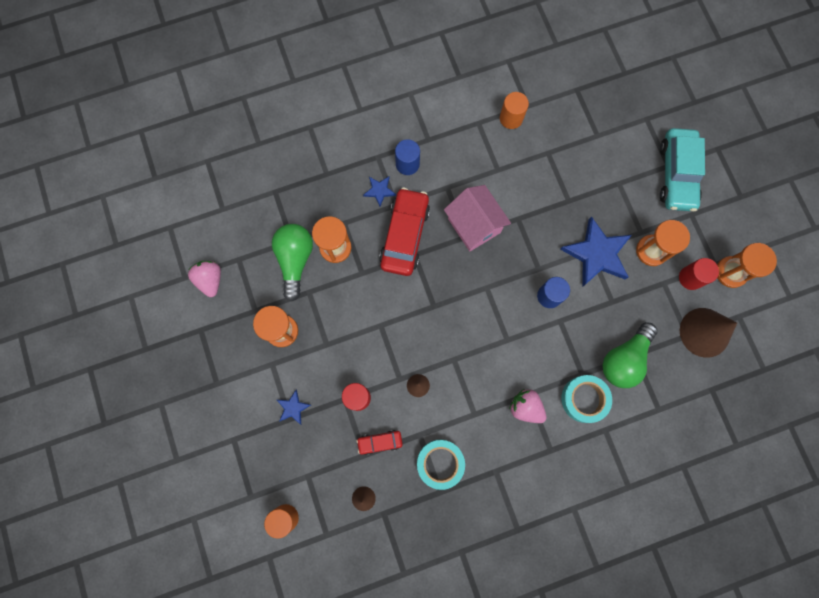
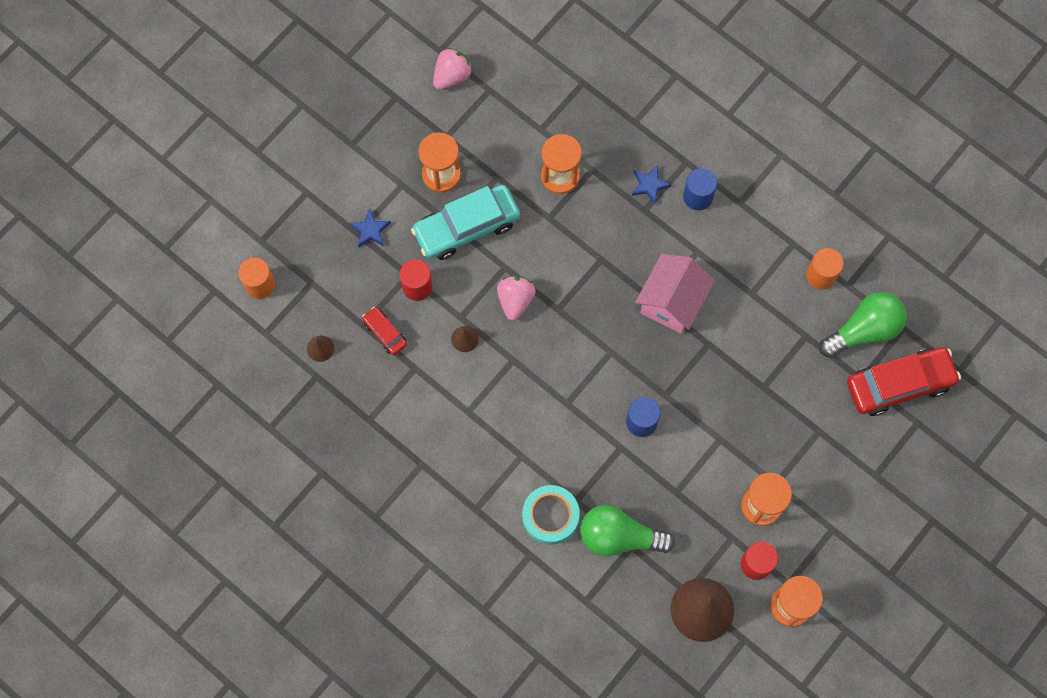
camera: 60 degrees right, 5 degrees down
green light bulb [272,224,313,301] -> green light bulb moved to [819,292,907,358]
red car [379,188,430,276] -> red car moved to [847,347,961,416]
turquoise tape [417,440,465,490] -> none
pink strawberry [509,389,546,423] -> pink strawberry moved to [497,275,536,321]
blue star [560,216,632,287] -> none
turquoise car [660,128,705,211] -> turquoise car moved to [411,185,520,260]

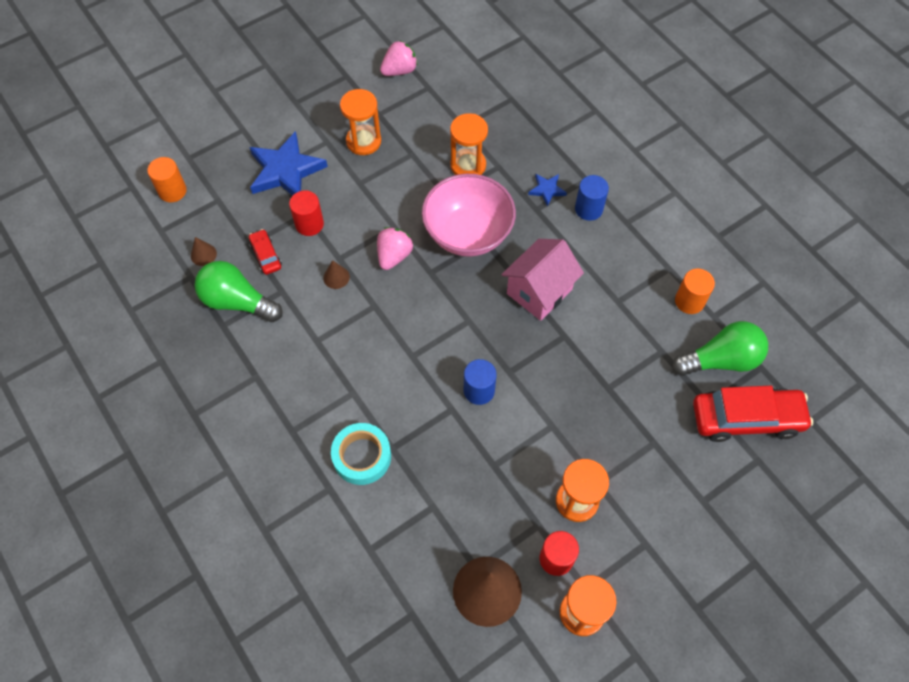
camera: 15 degrees right, 10 degrees down
blue star [349,209,391,247] -> blue star [249,131,328,196], size x2.11
turquoise car [411,185,520,260] -> none
green light bulb [580,505,675,556] -> green light bulb moved to [195,261,283,322]
none -> pink bowl [422,174,516,257]

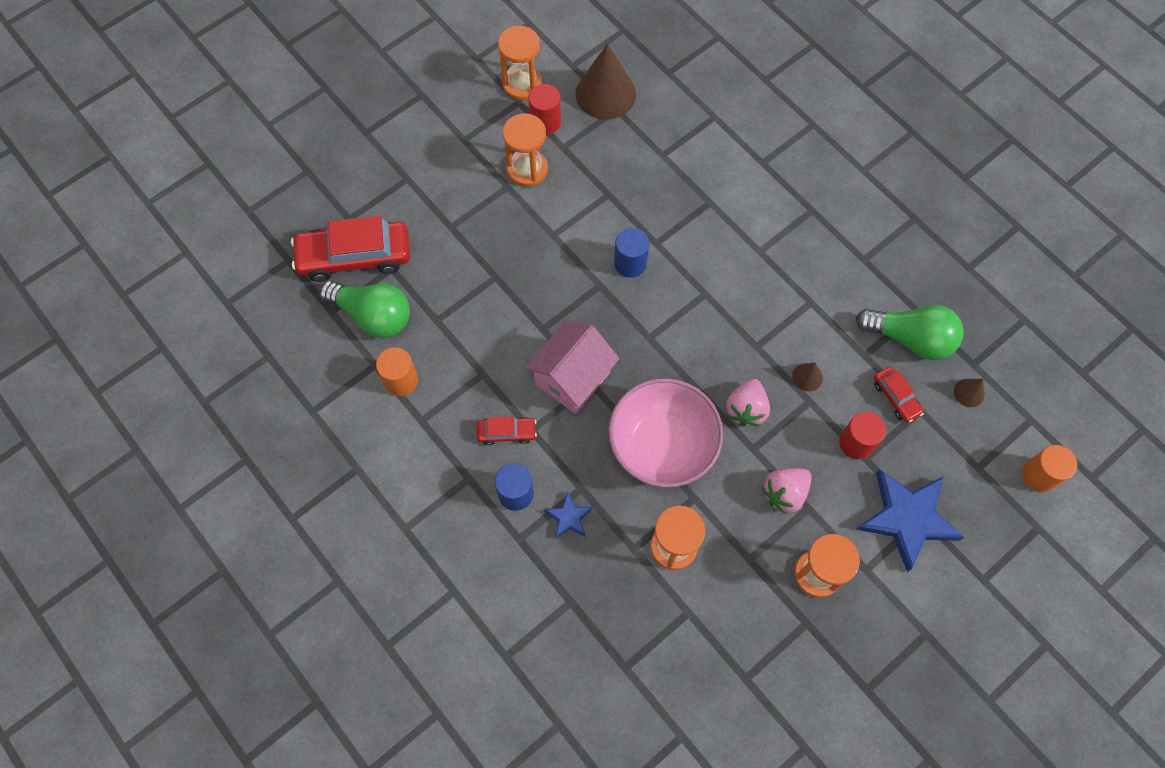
camera: 175 degrees right, 5 degrees up
turquoise tape [331,423,391,485] -> none
pink strawberry [380,41,418,76] -> pink strawberry moved to [762,468,812,514]
green light bulb [672,321,768,376] -> green light bulb turned 135 degrees counterclockwise [320,281,410,338]
none -> red car [477,416,537,445]

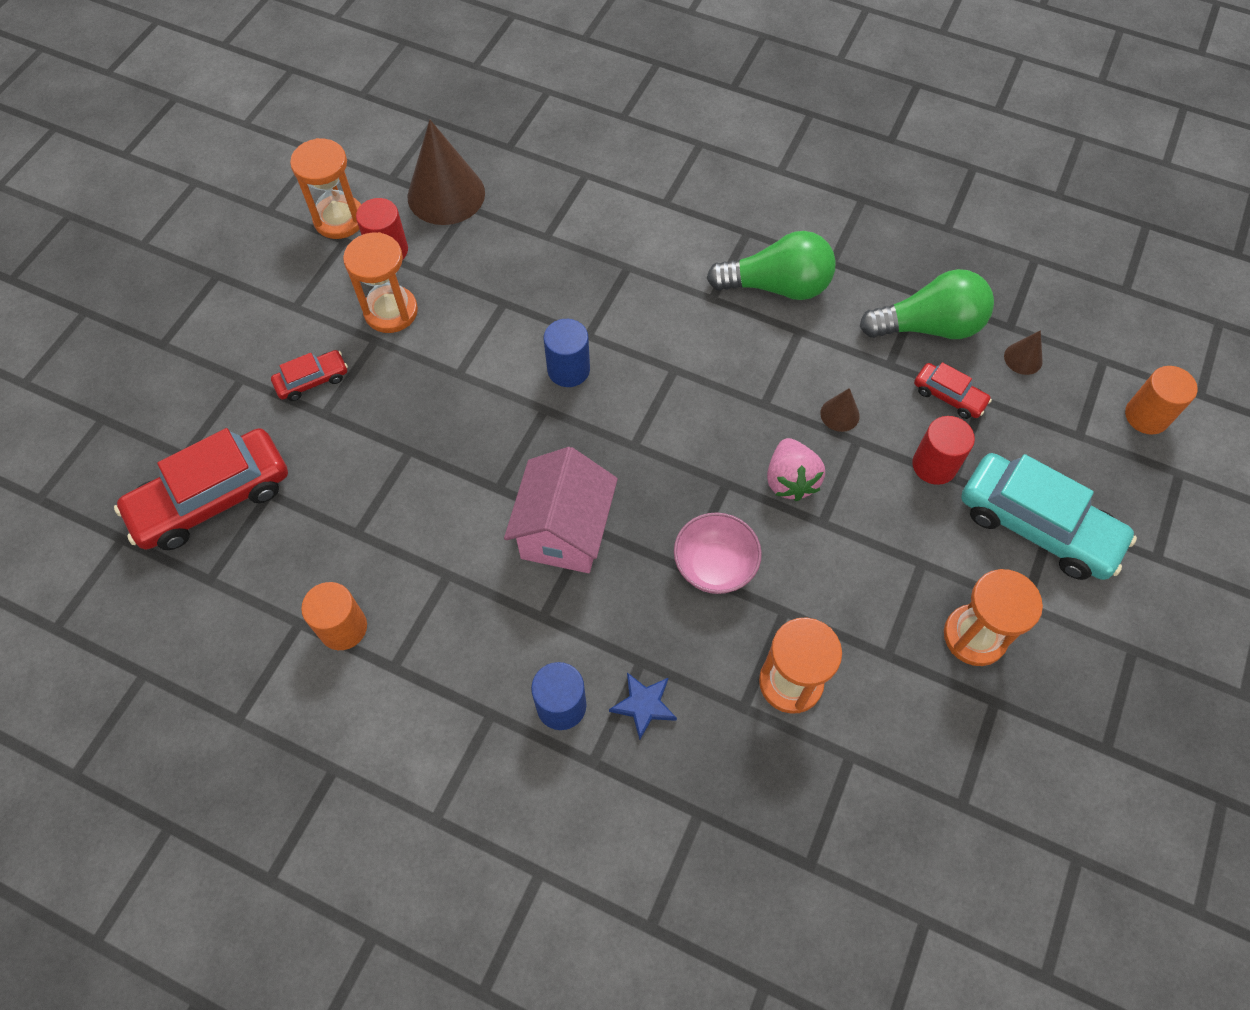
camera: 25 degrees left, 5 degrees down
green light bulb [320,281,410,338] -> green light bulb moved to [707,231,836,300]
red car [477,416,537,445] -> red car moved to [271,350,348,401]
pink bowl [609,378,723,487] -> pink bowl [674,512,762,594], size x0.58
pink strawberry [762,468,812,514] -> none
blue star [856,470,964,572] -> turquoise car [961,453,1137,580]

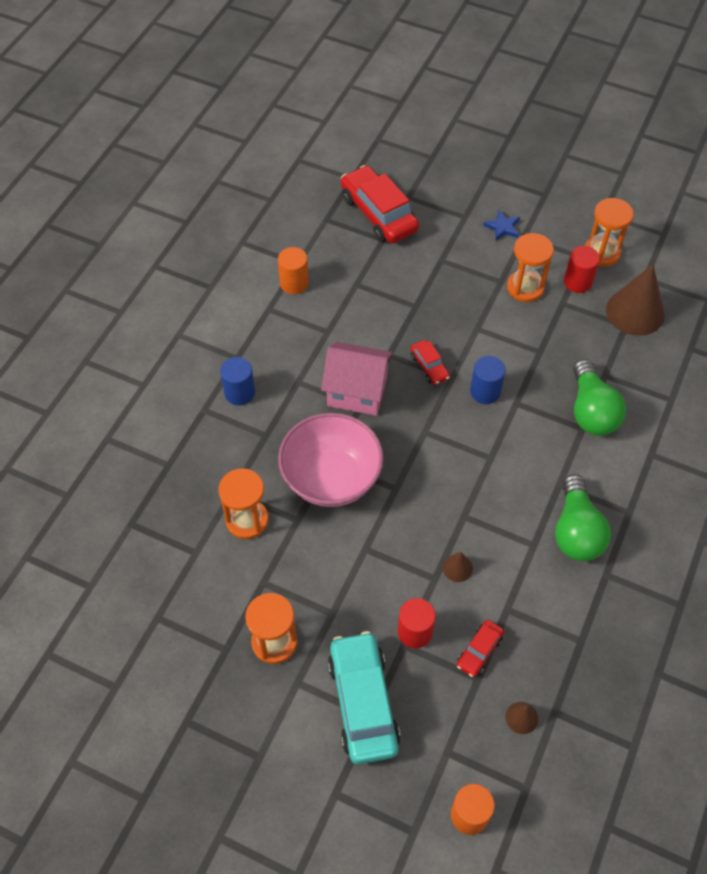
camera: 90 degrees right, 5 degrees down
red car [271,350,348,401] -> red car moved to [410,340,450,385]
blue star [609,673,677,740] -> blue star moved to [483,210,520,241]
pink bowl [674,512,762,594] -> pink bowl [278,413,384,507], size x1.74
pink strawberry [767,438,825,501] -> none
green light bulb [860,269,994,339] -> green light bulb moved to [573,359,626,436]
turquoise car [961,453,1137,580] -> turquoise car turned 135 degrees clockwise [328,631,400,764]

